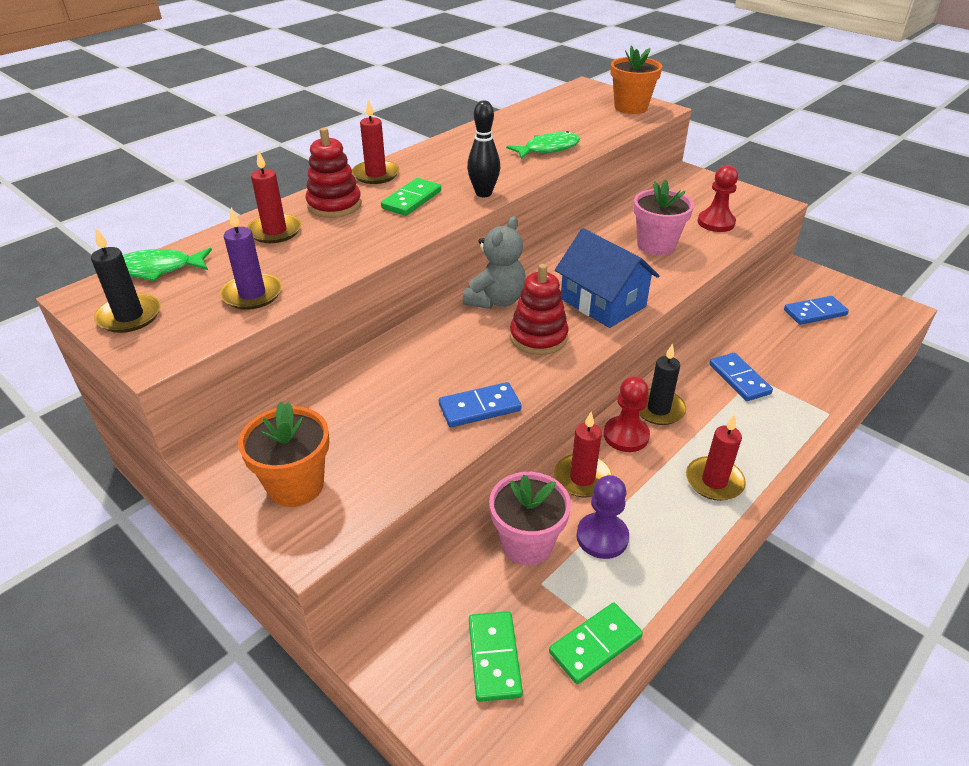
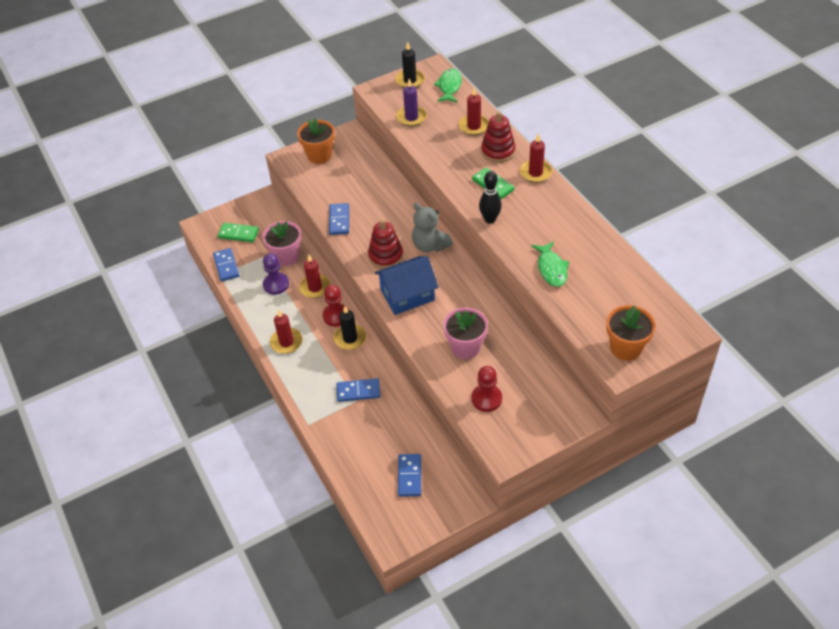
camera: 110 degrees right, 10 degrees up
green domino [549,603,643,684] -> blue domino [213,248,239,282]

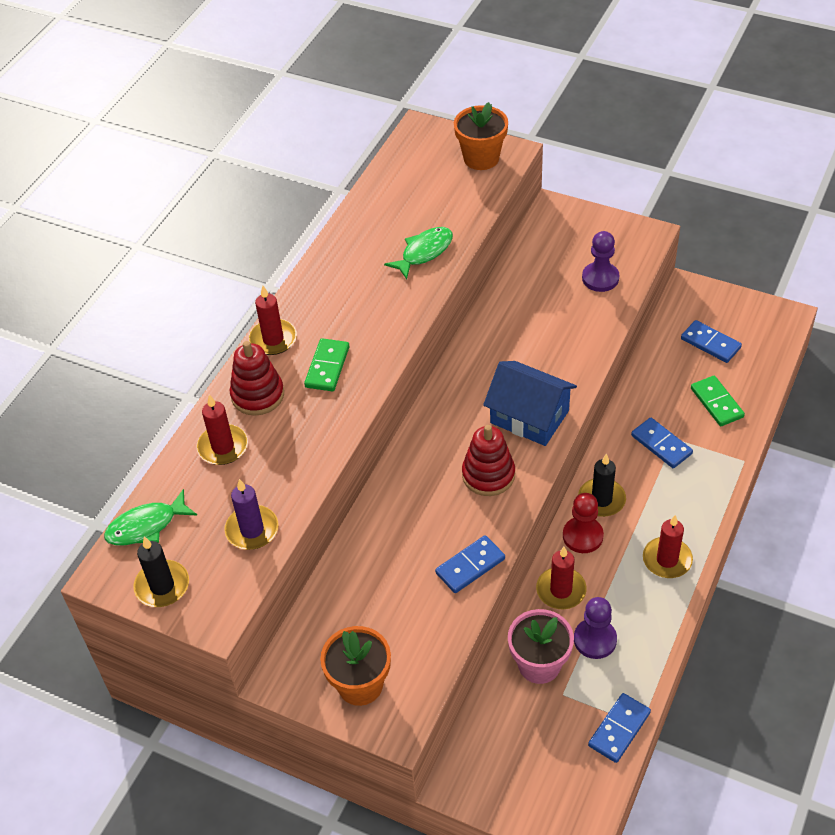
camera: 125 degrees left, 0 degrees up
green domino [218,223,259,242] -> green domino moved to [691,376,745,426]
blue domino [398,454,421,497] -> blue domino turned 75 degrees clockwise [681,320,742,363]
grey teddy bear [412,203,453,252] -> none
pink flower pot [443,307,488,359] -> none
red pawn [472,366,502,412] -> purple pawn [582,231,619,292]
black bowling pin [479,171,502,224] -> none

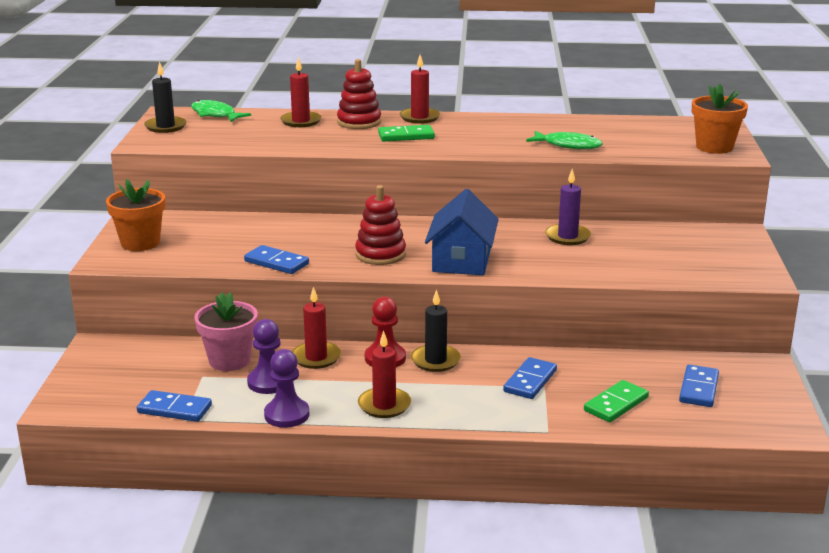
camera: 65 degrees right, 25 degrees down
purple candle [224,479,279,550] -> purple candle moved to [545,169,591,245]
purple pawn [582,231,619,292] -> purple pawn moved to [264,349,309,428]

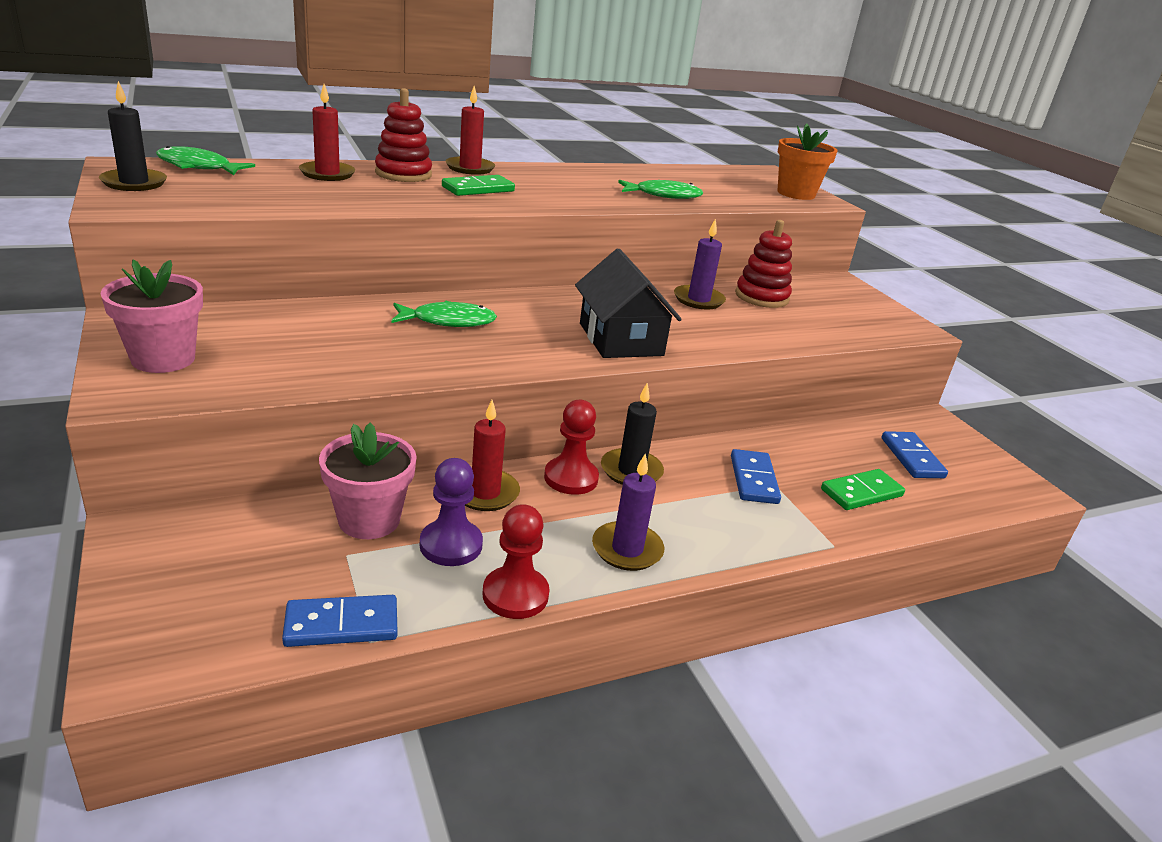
camera: 30 degrees left, 5 degrees up
orange flower pot [106,179,165,251] -> pink flower pot [100,260,203,373]
blue domino [244,245,309,274] -> none
purple pawn [264,349,309,428] -> red pawn [483,504,550,619]
red stacking toy [355,185,406,265] -> red stacking toy moved to [735,220,792,308]
red candle [358,331,411,418] -> purple candle [592,453,664,571]
blue house [425,189,499,275] -> black house [575,249,682,358]
green domino [584,380,649,422] -> green domino turned 45 degrees clockwise [821,469,905,510]
none -> green fish [391,301,497,327]

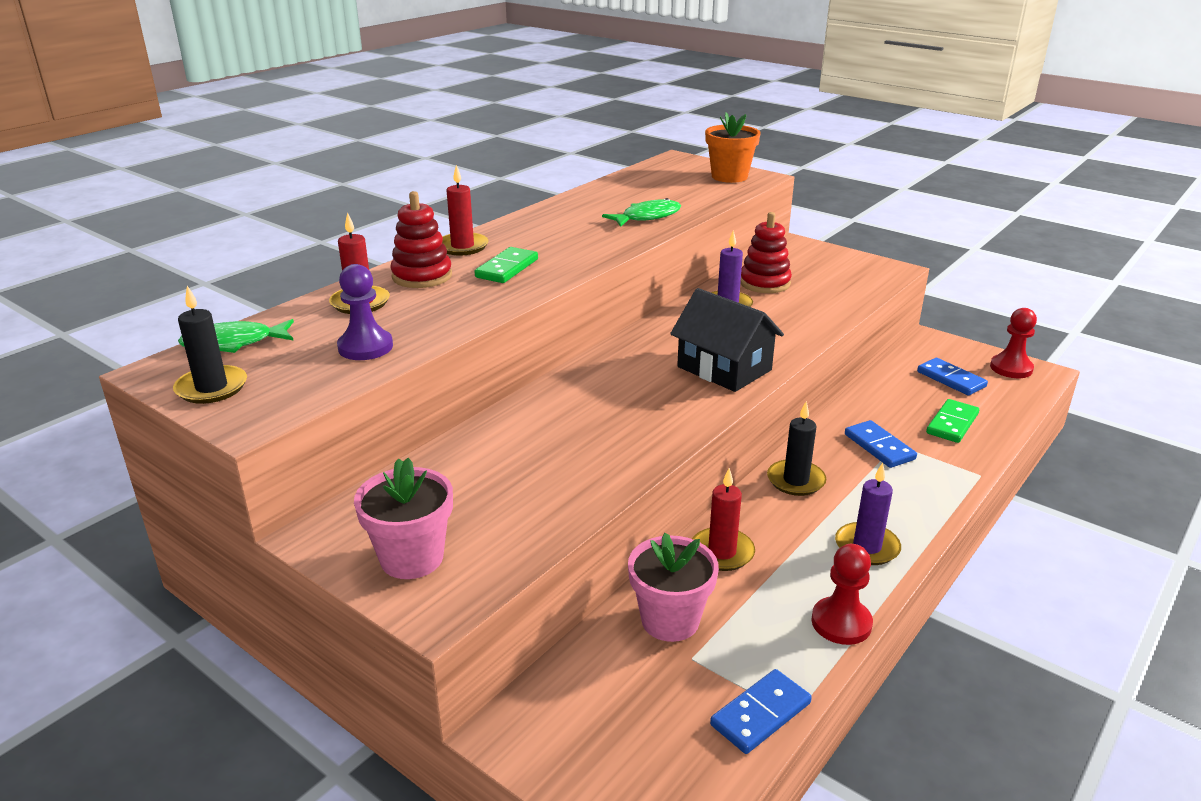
camera: 25 degrees left, 0 degrees up
green fish [391,301,497,327] -> none
purple pawn [420,458,483,566] -> purple pawn moved to [337,264,393,360]
red pawn [544,400,599,495] -> red pawn moved to [990,308,1037,378]

